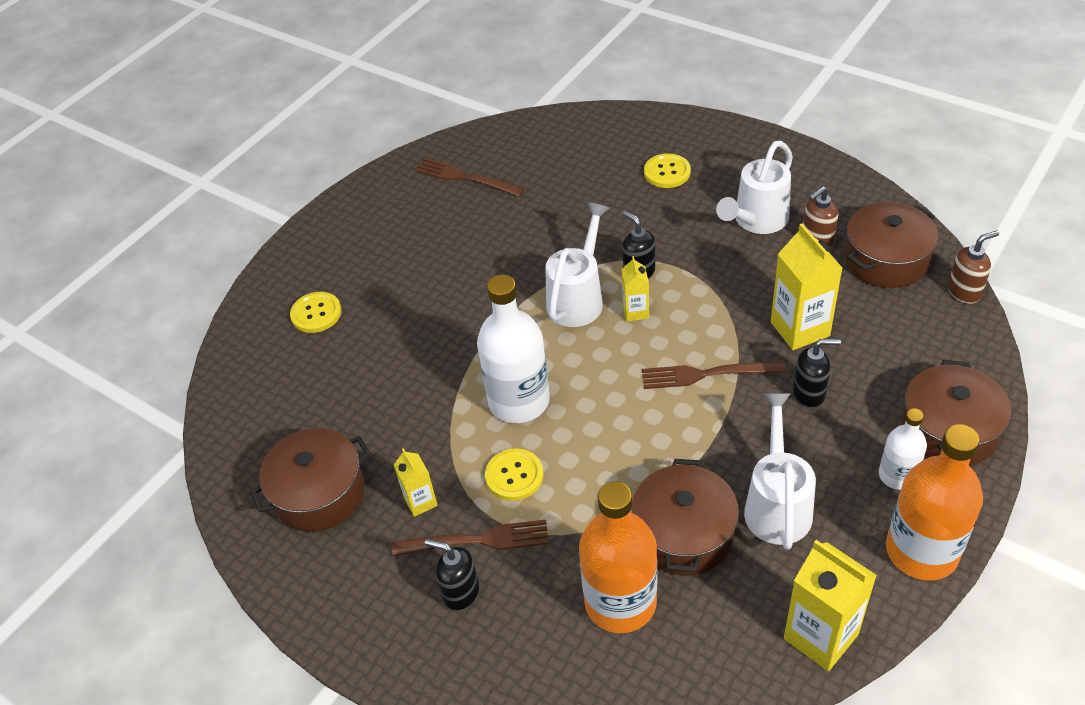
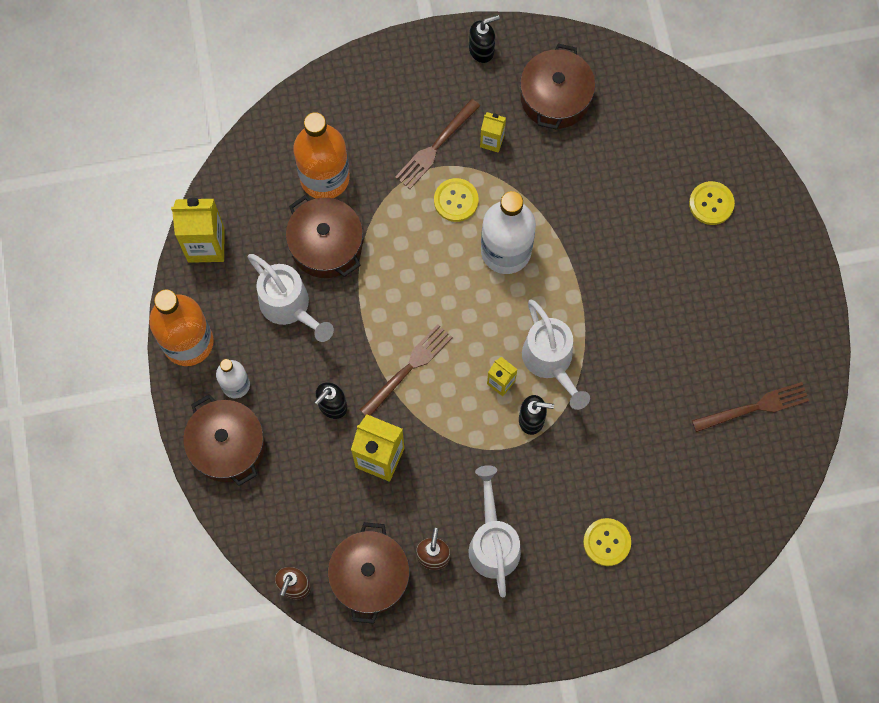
camera: 130 degrees right, 25 degrees up
black soap dispenser [425,539,479,611] -> black soap dispenser moved to [469,15,500,63]

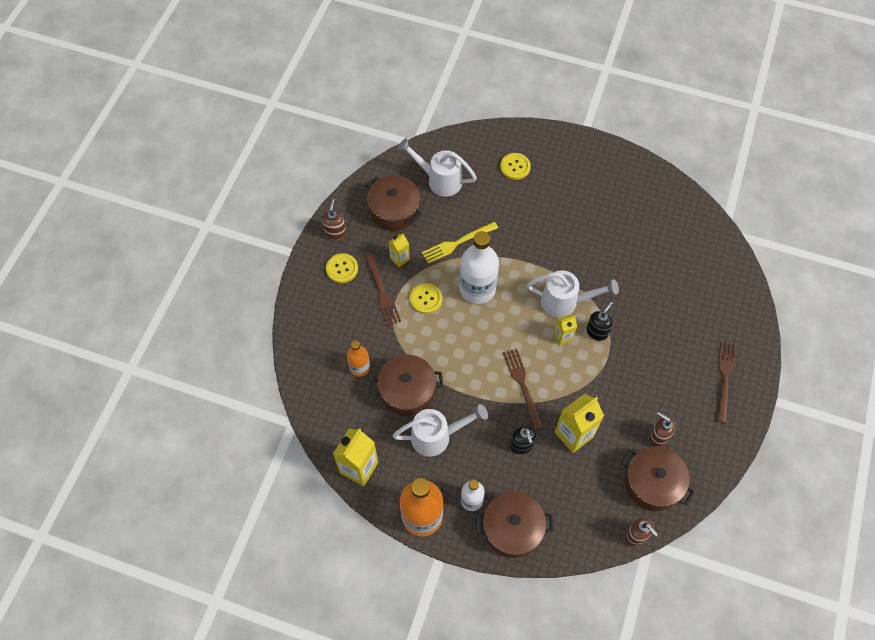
camera: 60 degrees left, 10 degrees down
orange bottle [293,112,350,199] -> orange bottle [347,341,370,377], size x0.55
black soap dispenser [469,15,500,63] -> brown soap dispenser [322,199,346,240]
white watering can [469,465,521,597] -> white watering can moved to [398,138,477,197]
yellow button [583,518,631,566] -> yellow button moved to [326,253,358,283]
brown fork [692,382,809,432] -> brown fork moved to [717,342,736,423]
none -> yellow fork [422,222,498,264]

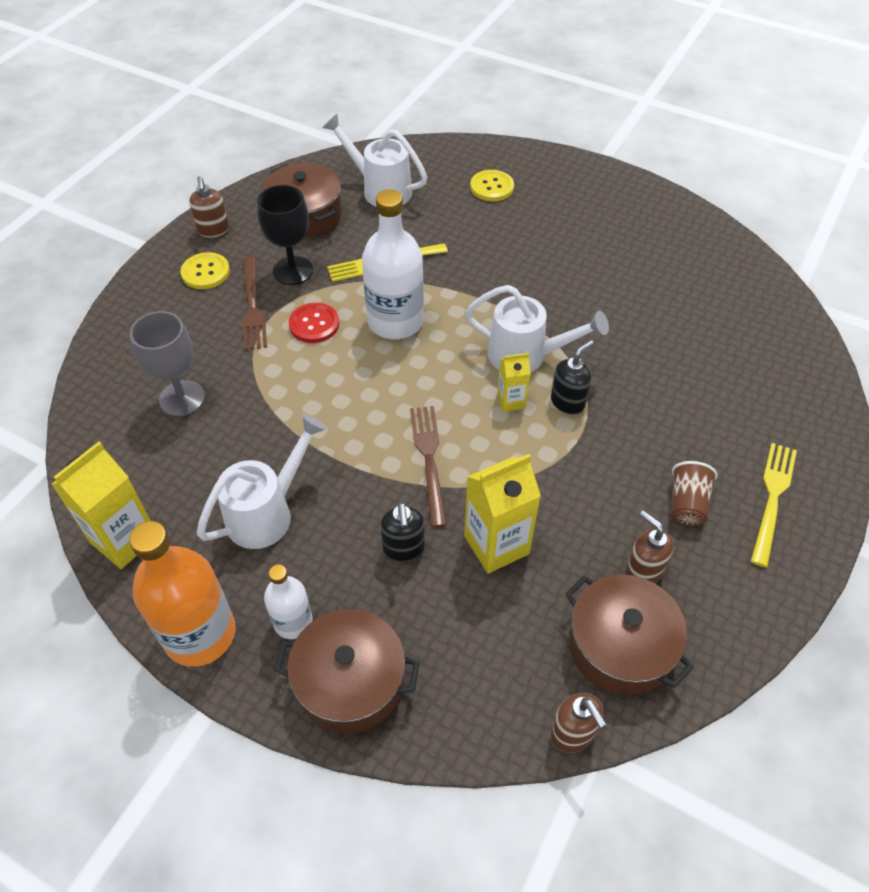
camera: 10 degrees right, 10 degrees down
brown soap dispenser [322,199,346,240] -> brown soap dispenser turned 150 degrees clockwise [189,176,229,237]
orange bottle [347,341,370,377] -> grey goblet [130,311,205,416]
brown pot [371,355,443,416] -> none
yellow carton [388,233,410,267] -> black goblet [257,185,313,285]
white watering can [392,404,488,457] -> white watering can turned 45 degrees counterclockwise [197,414,327,549]
yellow button [410,283,442,314] -> red button [289,303,339,343]
brown fork [717,342,736,423] -> yellow fork [751,443,797,567]
none -> brown cup [672,461,717,526]

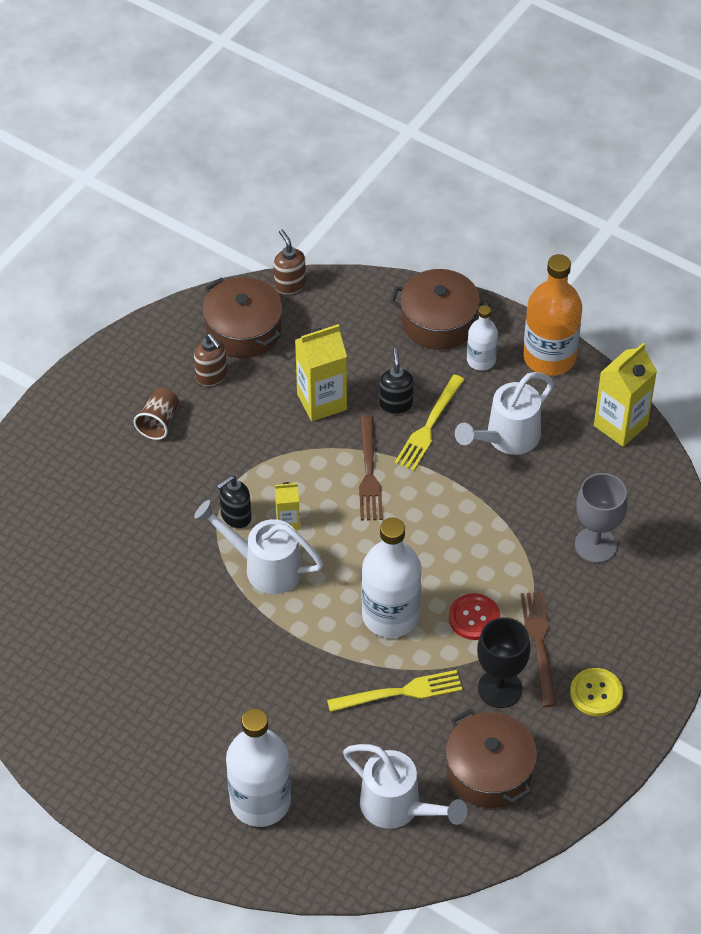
camera: 175 degrees left, 0 degrees up
brown soap dispenser [189,176,229,237] -> none
yellow button [470,170,514,201] -> white bottle [226,709,291,827]
yellow fork [751,443,797,567] -> yellow fork moved to [395,375,465,471]

